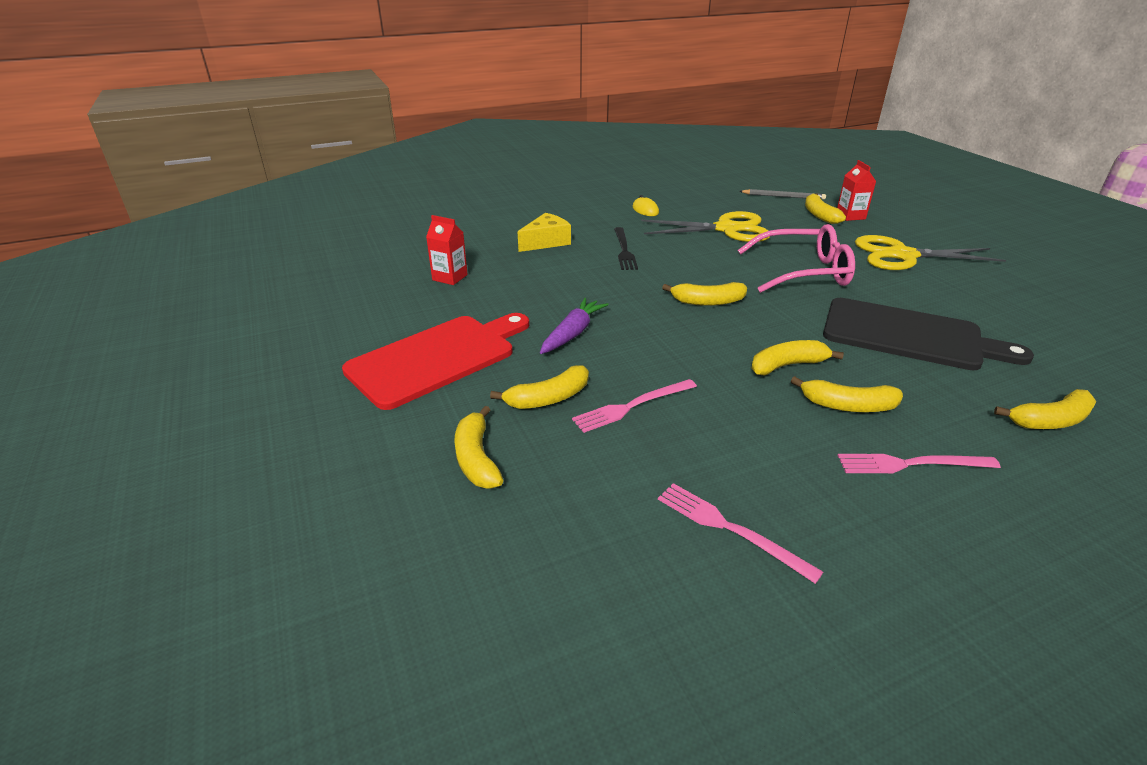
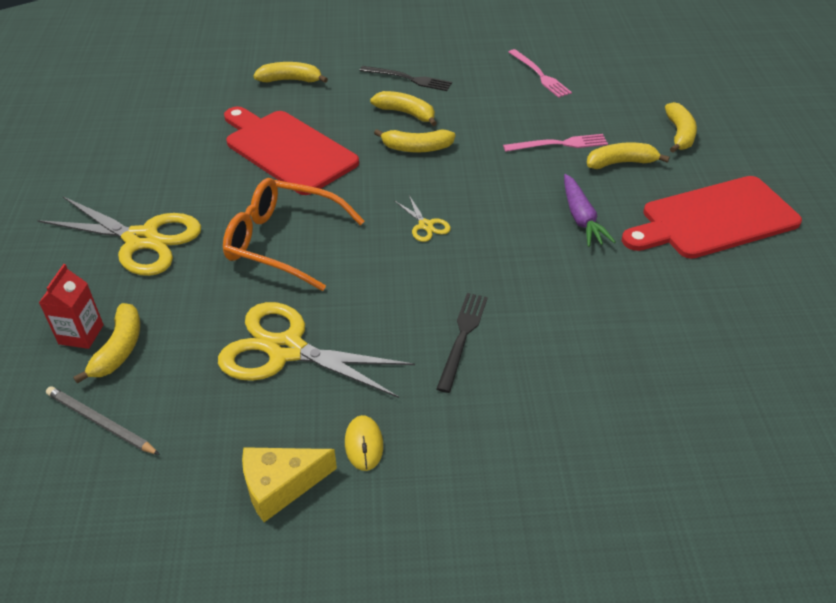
camera: 160 degrees left, 10 degrees up
red carton [426,215,468,285] -> none
yellow cheese [518,213,571,252] -> yellow cheese moved to [242,447,337,522]
purple carrot [540,298,609,354] -> purple carrot turned 60 degrees counterclockwise [564,174,616,247]
yellow banana [662,282,747,306] -> yellow scissors [395,195,451,242]
pink glasses [738,224,855,293] -> orange glasses [223,178,365,291]
black cutting board [823,298,1034,370] -> red cutting board [224,106,359,195]
pink fork [837,454,1001,473] -> black fork [360,66,452,91]

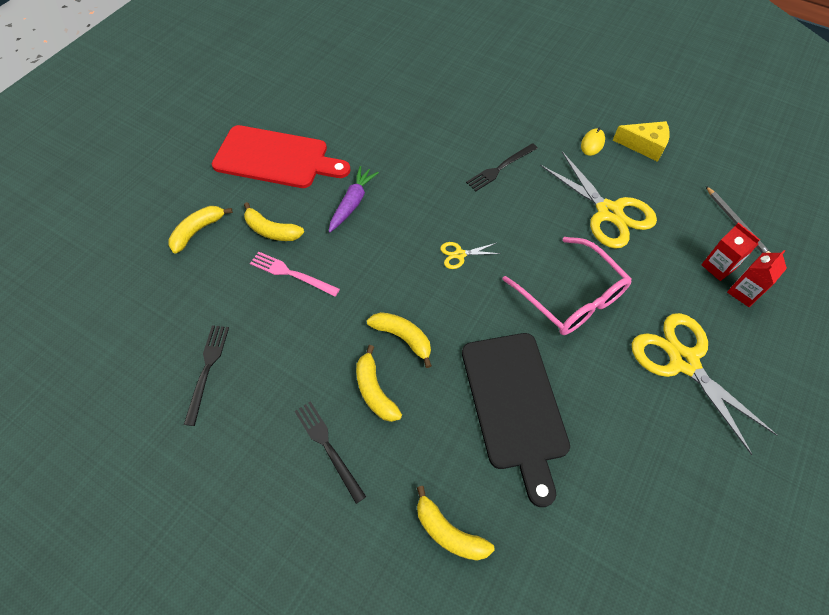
camera: 145 degrees left, 15 degrees up
yellow banana [73,303,140,384] -> red carton [701,222,760,281]
orange glasses [223,178,365,291] -> pink glasses [502,237,632,335]
red cutting board [224,106,359,195] -> black cutting board [462,333,570,507]
yellow scissors [395,195,451,242] -> yellow scissors turned 105 degrees counterclockwise [440,242,501,269]
pink fork [509,49,572,98] -> black fork [184,325,229,426]

